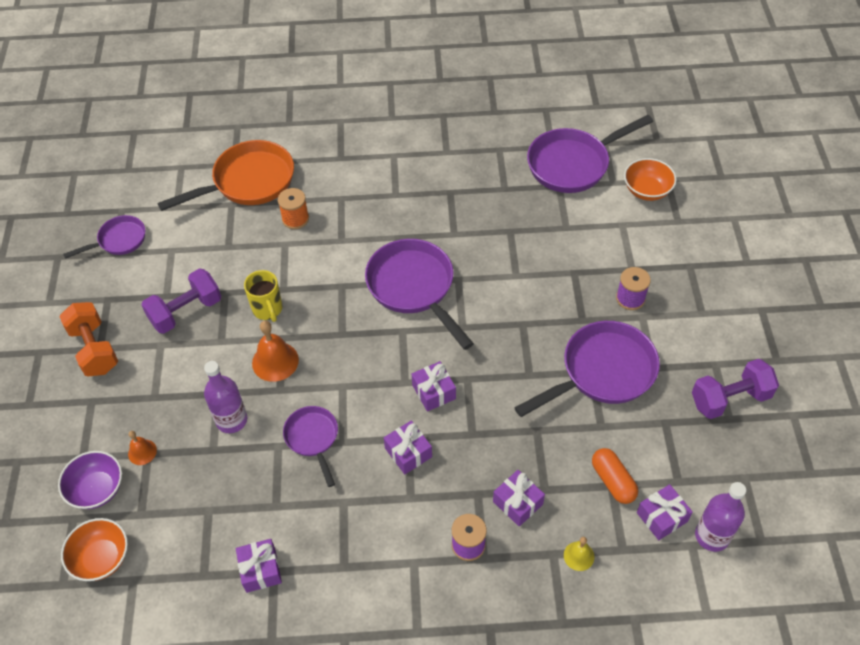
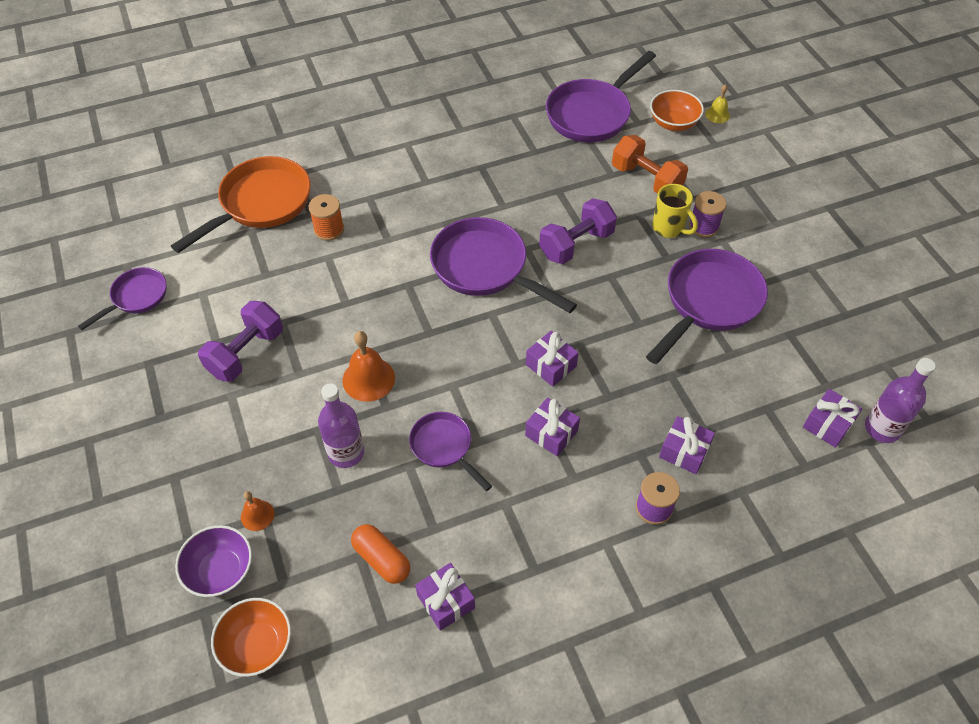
camera: 20 degrees left, 0 degrees up
orange dumbbell [59,302,118,376] -> orange dumbbell moved to [612,135,688,194]
yellow mug [244,270,282,322] -> yellow mug moved to [652,184,698,238]
yellow bell [564,537,594,571] -> yellow bell moved to [705,84,730,123]
orange capsule [592,448,638,504] -> orange capsule moved to [351,524,410,584]
purple dumbbell [692,359,779,419] -> purple dumbbell moved to [539,198,617,264]

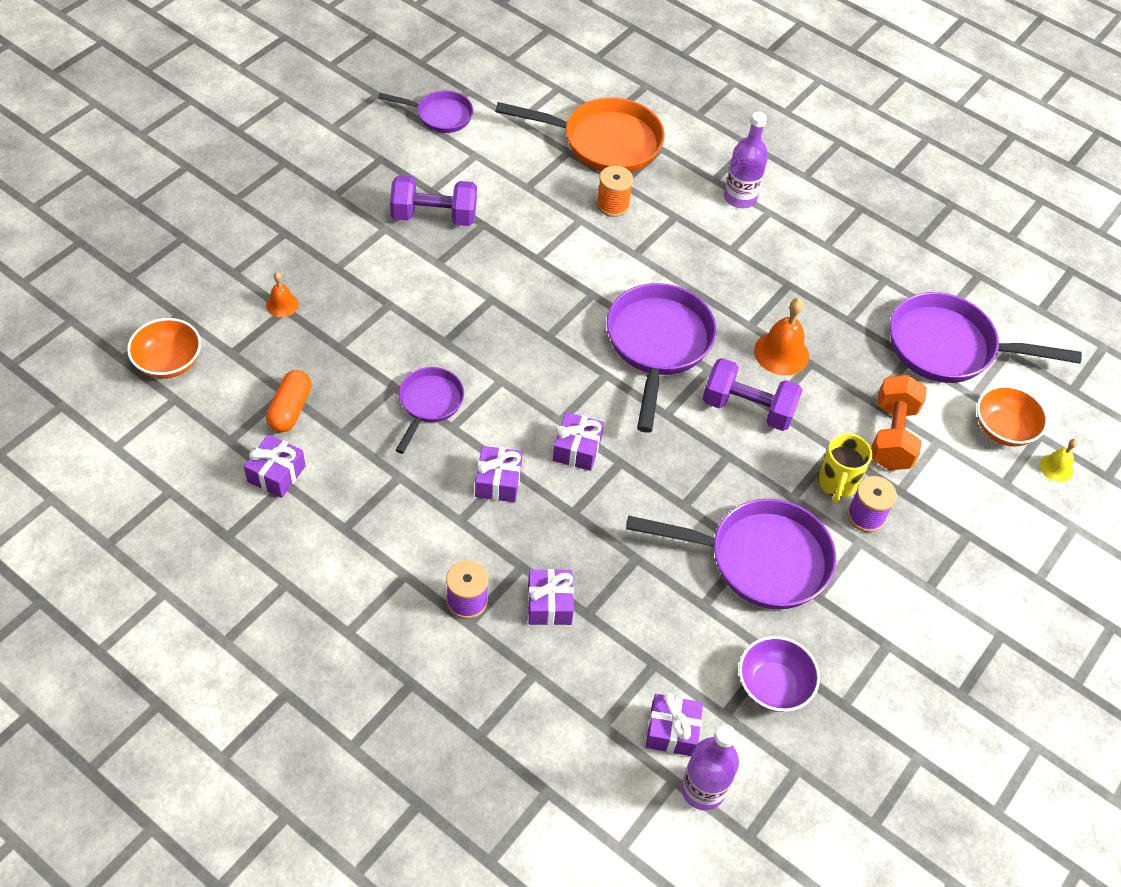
camera: 55 degrees right, 0 degrees up
purple bowl [175,525,252,597] -> purple bowl moved to [739,636,820,712]
purple bottle [318,383,364,468] -> purple bottle moved to [724,112,768,208]
orange bell [343,331,395,402] -> orange bell moved to [754,298,809,376]

